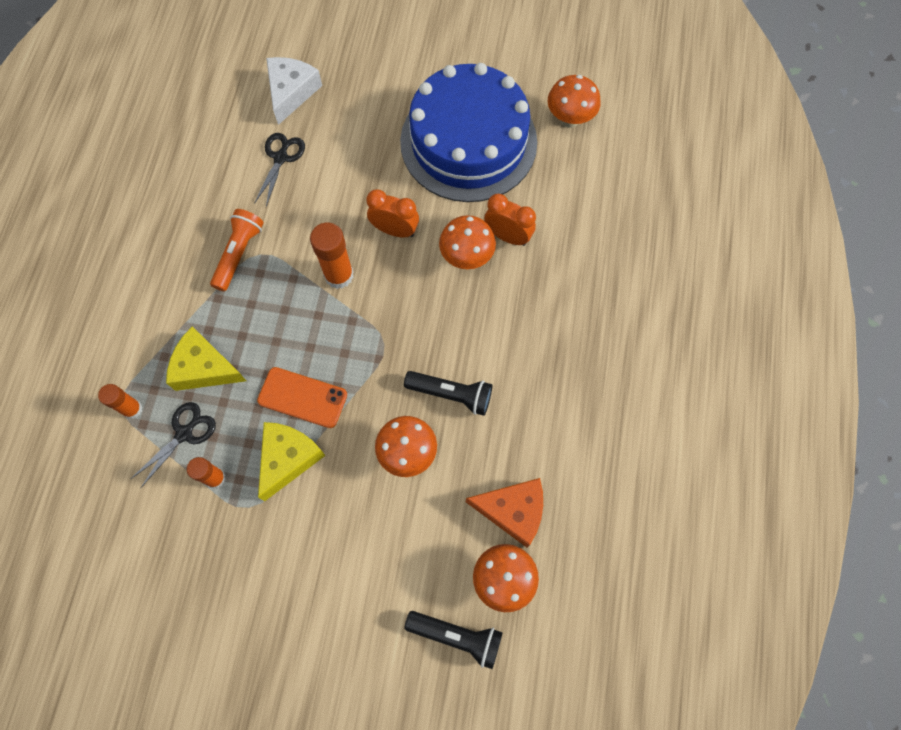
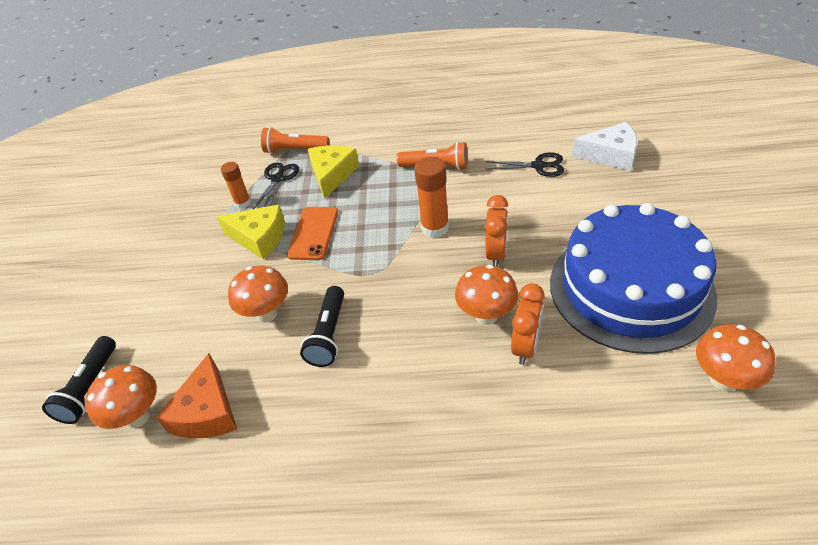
camera: 85 degrees right, 25 degrees down
orange glue stick [98,384,143,419] -> orange flashlight [261,127,329,154]
black scissors [131,402,216,487] -> black scissors turned 105 degrees counterclockwise [253,162,299,209]

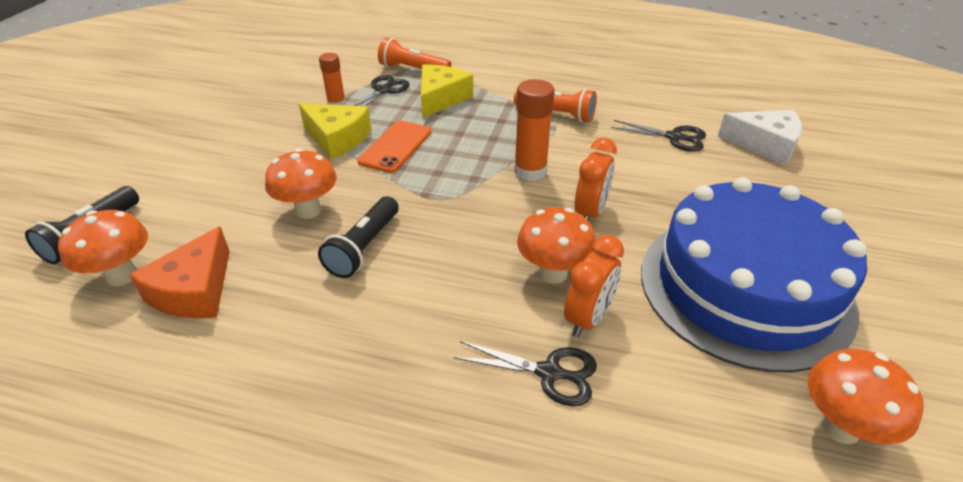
camera: 10 degrees right, 5 degrees down
none -> black scissors [453,341,597,406]

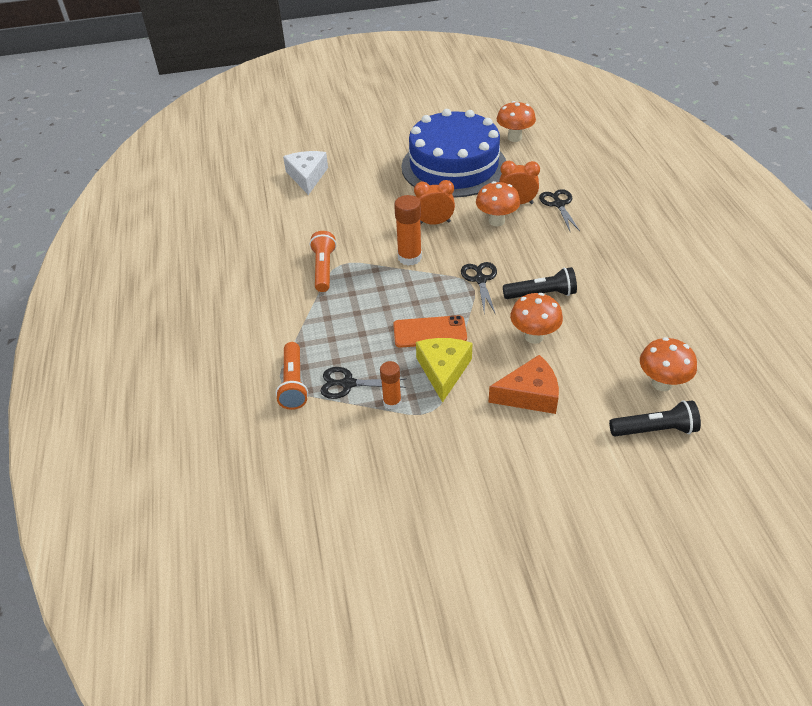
camera: 115 degrees left, 5 degrees up
orange cheese [129,226,230,319] -> orange cheese moved to [488,355,559,414]
yellow cheese [421,64,473,118] -> none
black scissors [611,120,706,152] -> black scissors moved to [461,262,497,313]

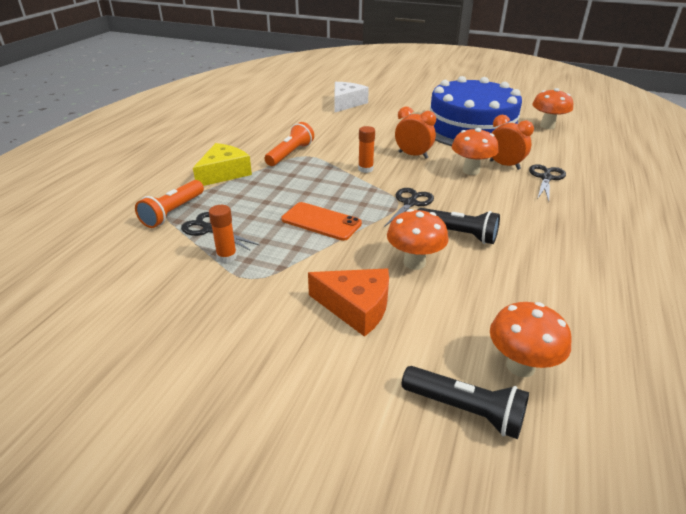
camera: 30 degrees right, 10 degrees down
orange glue stick [394,195,422,266] -> orange glue stick [358,126,375,173], size x0.64
yellow cheese [416,338,472,403] -> yellow cheese moved to [193,143,252,186]

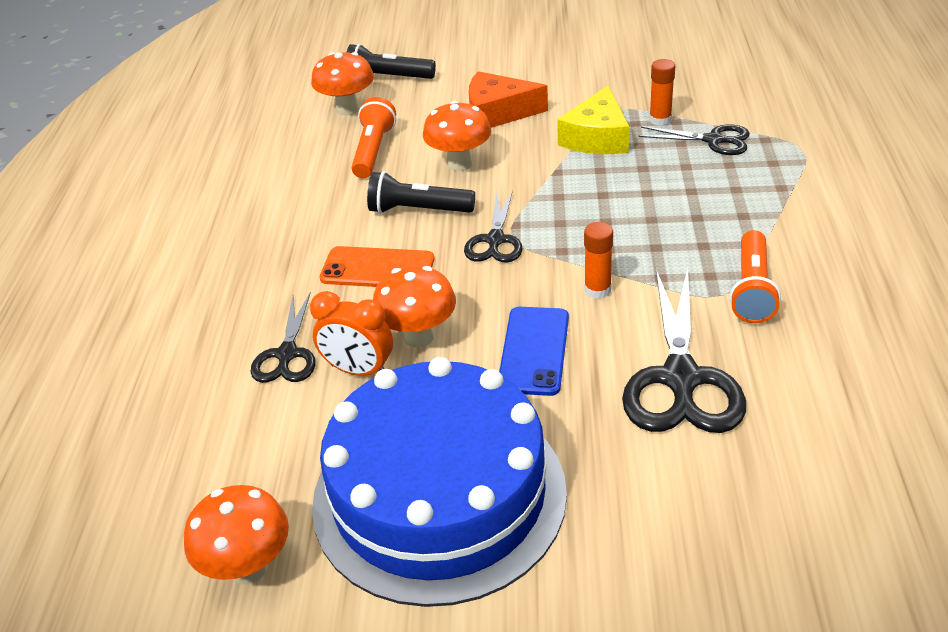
camera: 165 degrees right, 5 degrees up
orange flashlight [135,180,204,228] -> orange flashlight moved to [351,97,396,178]
yellow cheese [193,143,252,186] -> yellow cheese moved to [557,86,629,154]
orange phone [281,202,362,241] -> orange phone moved to [320,246,434,287]
white cheese [334,82,369,113] -> none
orange clock [395,106,436,159] -> blue phone [499,307,569,396]
none -> black scissors [622,268,746,433]

